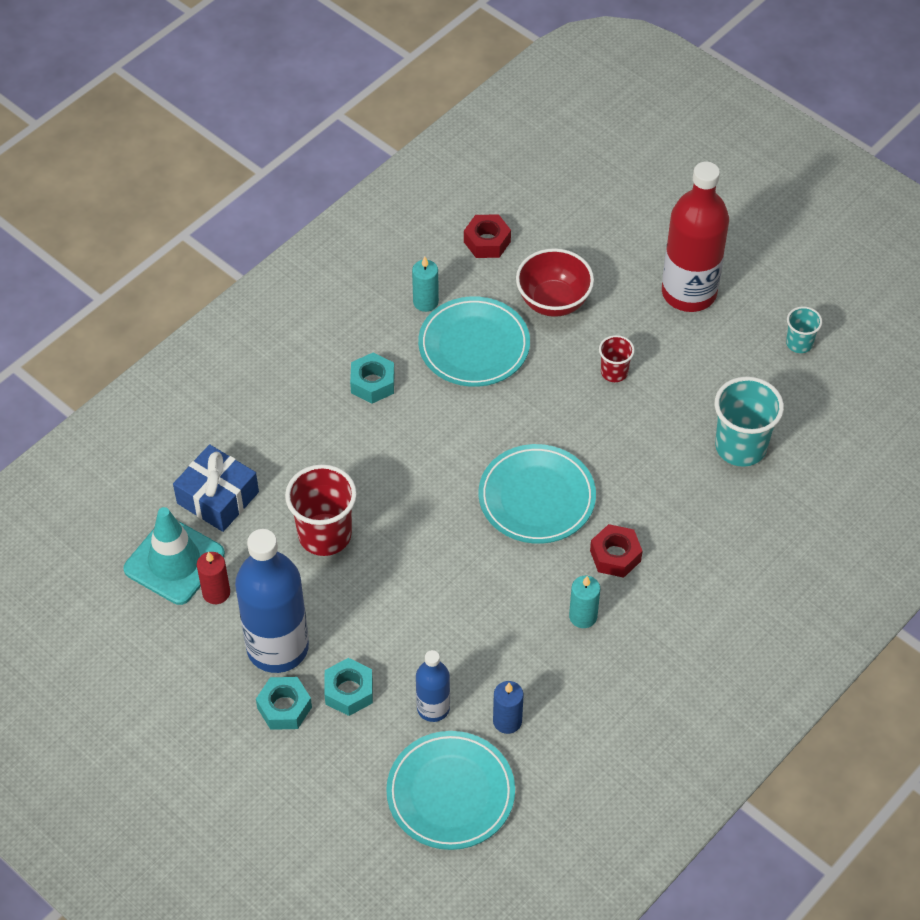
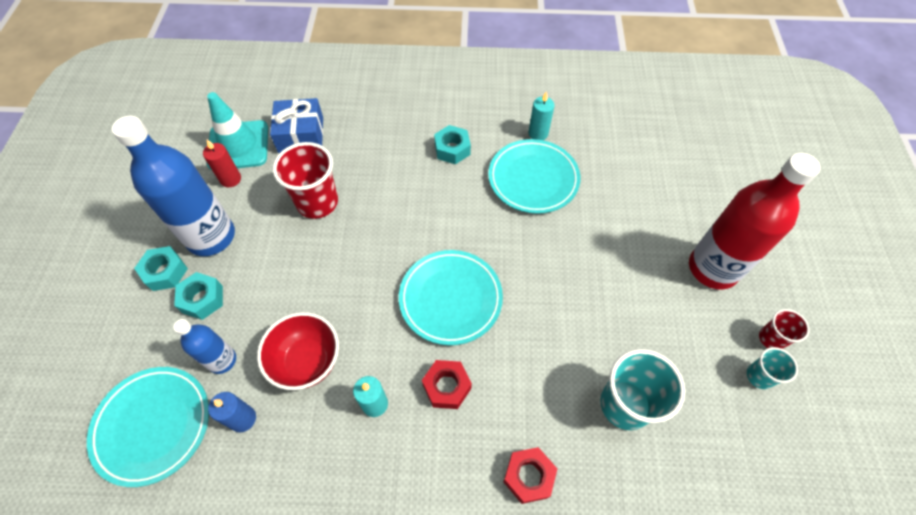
camera: 50 degrees right, 5 degrees up
red nut [464,215,511,258] -> red nut moved to [503,447,557,504]
red bowl [516,248,594,317] -> red bowl moved to [257,312,339,390]
red cup [599,335,635,382] -> red cup moved to [759,309,810,349]

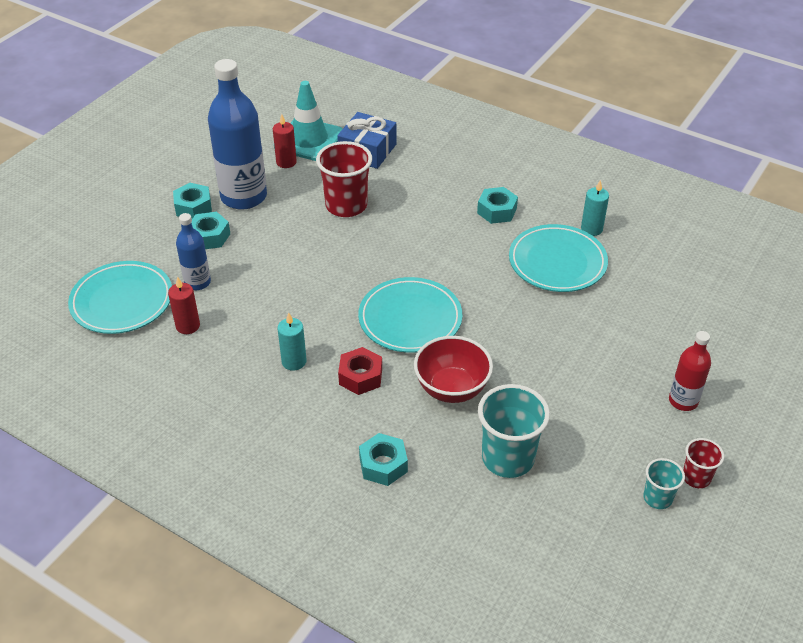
camera: 30 degrees right, 15 degrees down
blue candle [208,392,256,432] -> red candle [168,276,200,334]
red bowl [257,312,339,390] -> red bowl moved to [414,336,493,403]
red nut [503,447,557,504] -> turquoise nut [359,433,408,486]
red bottle [689,153,821,290] -> red bottle [669,331,711,411], size x0.52

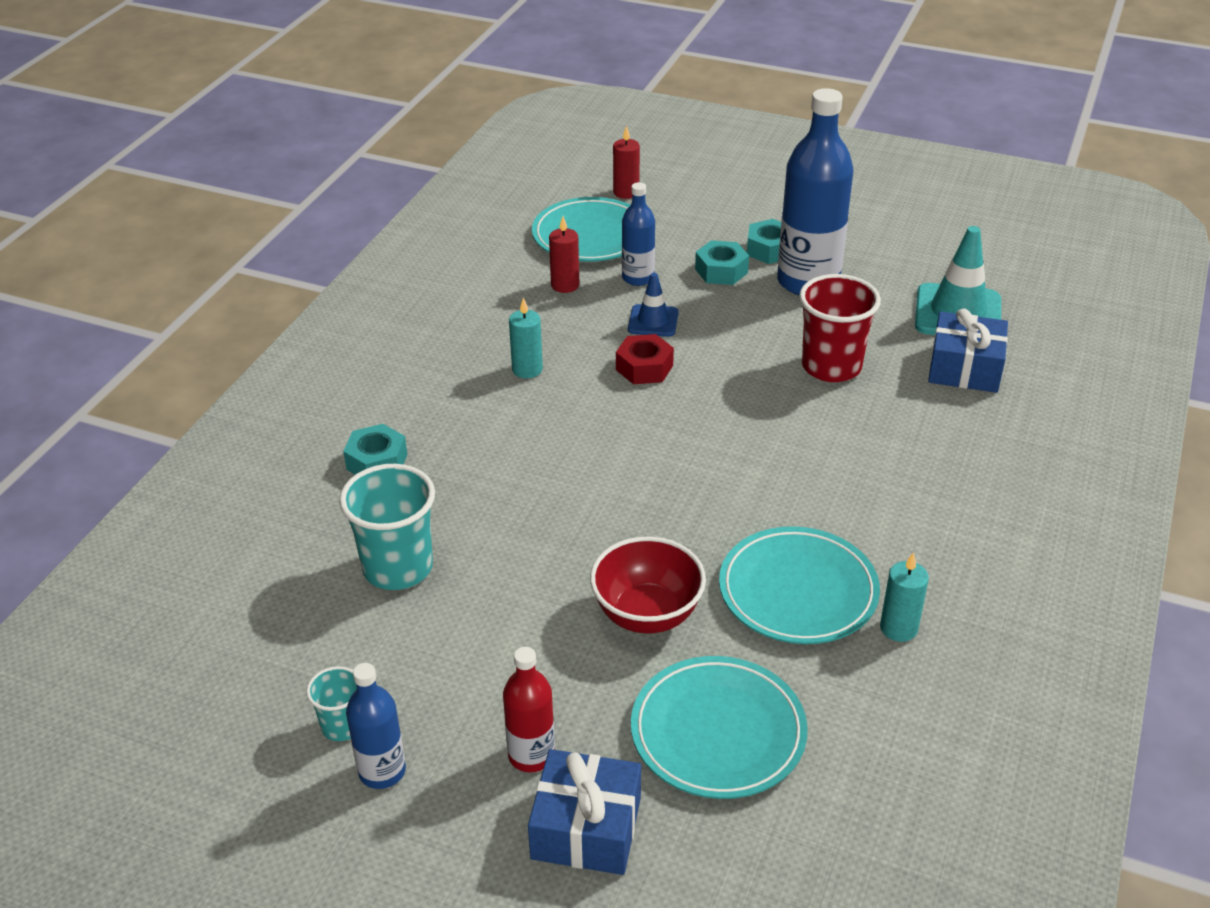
camera: 80 degrees right, 5 degrees down
red candle [273,114,297,168] -> red candle moved to [613,126,640,199]
red nut [338,347,382,395] -> red nut moved to [616,334,674,384]
turquoise plate [358,277,462,353] -> turquoise plate moved to [631,656,808,799]
red bowl [414,336,493,403] -> red bowl moved to [590,537,706,634]
turquoise nut [477,187,518,224] -> none
red cup [683,438,724,488] -> blue bottle [346,663,406,789]
none -> blue gift [528,749,641,875]
none -> blue traffic cone [628,273,679,337]

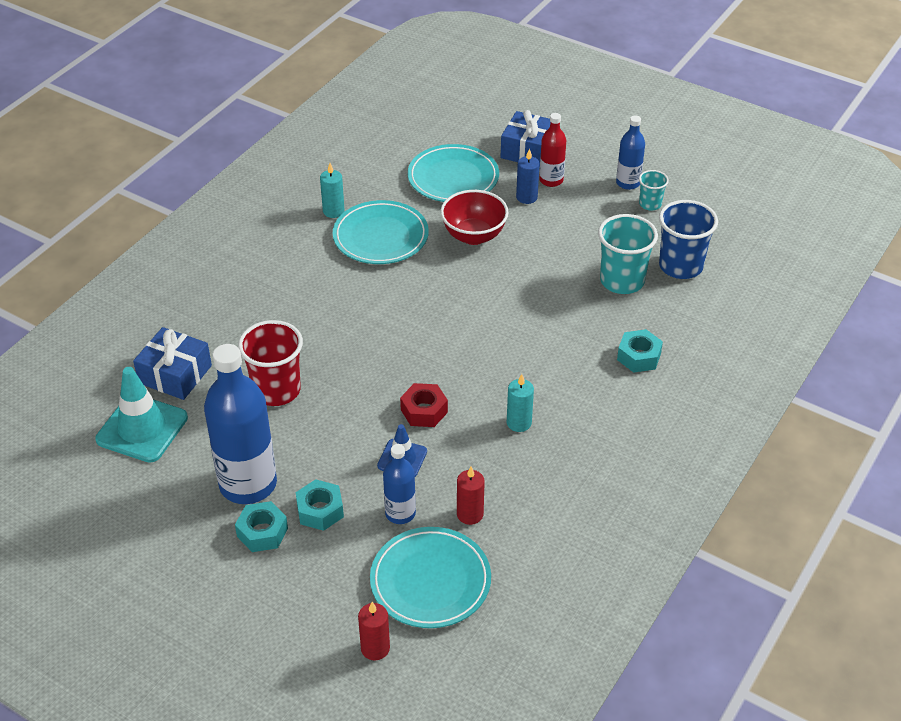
camera: 170 degrees left, 5 degrees up
none -> blue candle [516,149,540,204]
none -> blue cup [659,200,718,279]

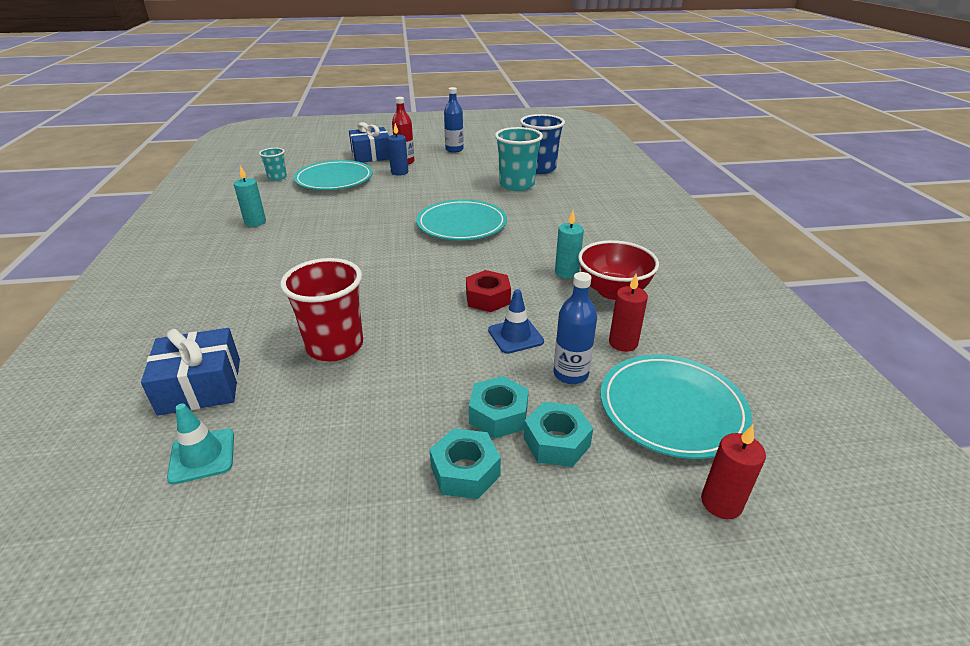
camera: 40 degrees left, 10 degrees down
turquoise traffic cone [95,367,188,463] -> turquoise traffic cone [167,403,234,485], size x0.57
blue bottle [204,344,277,504] -> none
turquoise plate [333,200,429,264] -> turquoise plate moved to [416,199,507,240]
red bowl [440,190,508,245] -> red bowl moved to [578,240,659,300]
turquoise nut [617,329,663,373] -> turquoise nut moved to [524,402,593,467]
turquoise cup [639,170,669,211] -> turquoise cup moved to [259,148,287,181]

